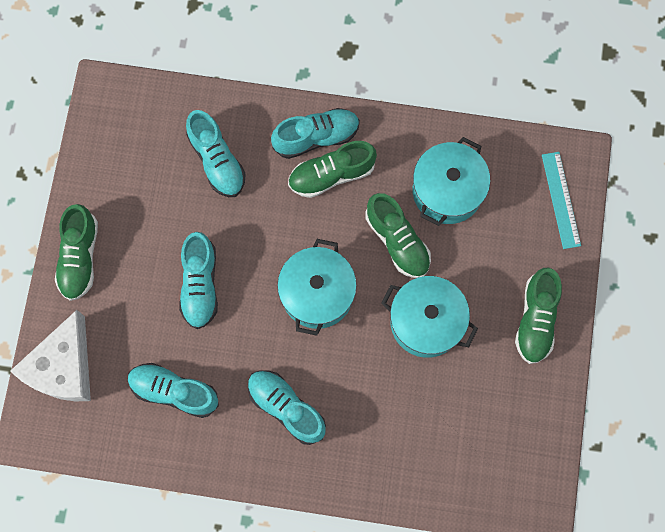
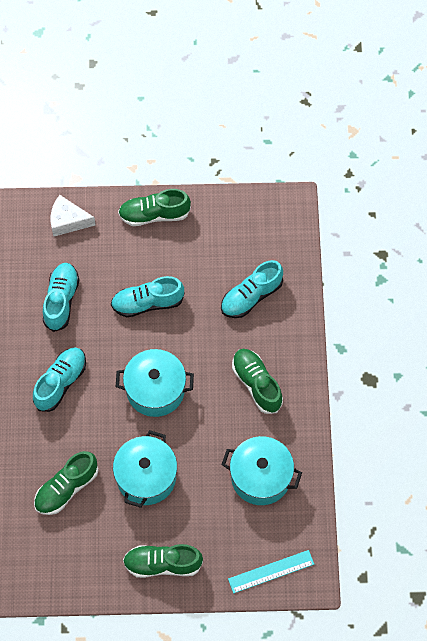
camera: 80 degrees right, 10 degrees down
white cheese [10,310,91,401] -> white cheese [50,195,96,237], size x0.66
turquoise shoe [271,108,360,159] -> none
green shoe [365,193,431,278] -> green shoe moved to [34,451,98,515]

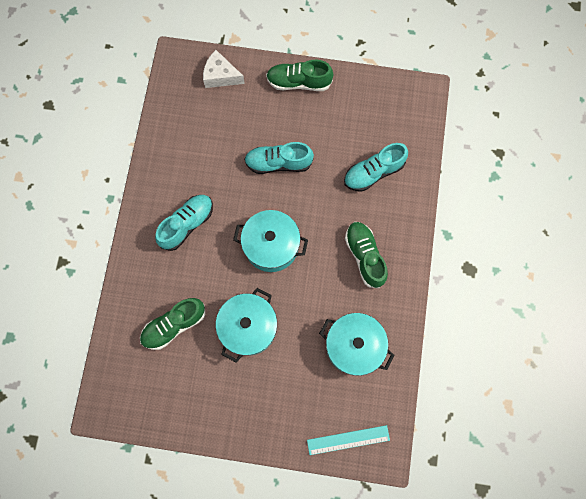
camera: 10 degrees right, 10 degrees up
turquoise shoe [43,263,79,332] -> none
green shoe [123,544,203,578] -> none

